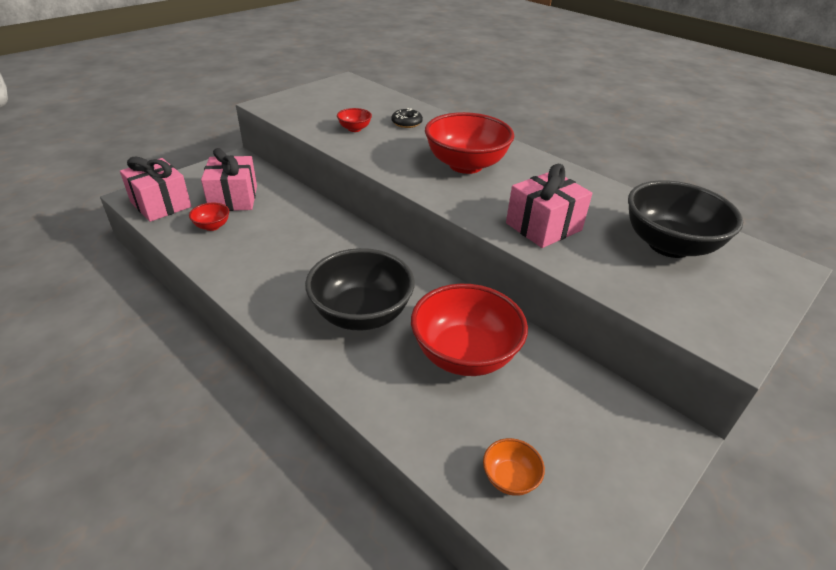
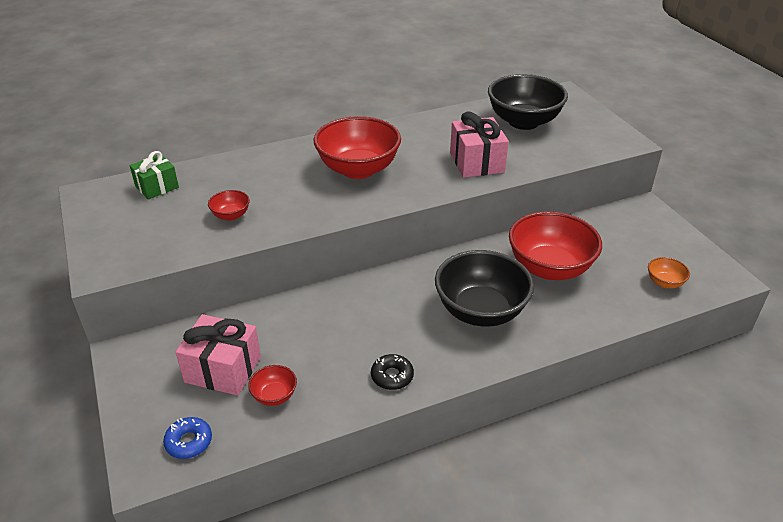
camera: 65 degrees left, 0 degrees up
pink gift [120,157,191,222] -> blue donut [163,417,212,459]
black donut [391,108,423,128] -> black donut moved to [371,354,414,390]
none -> green gift [130,151,179,200]

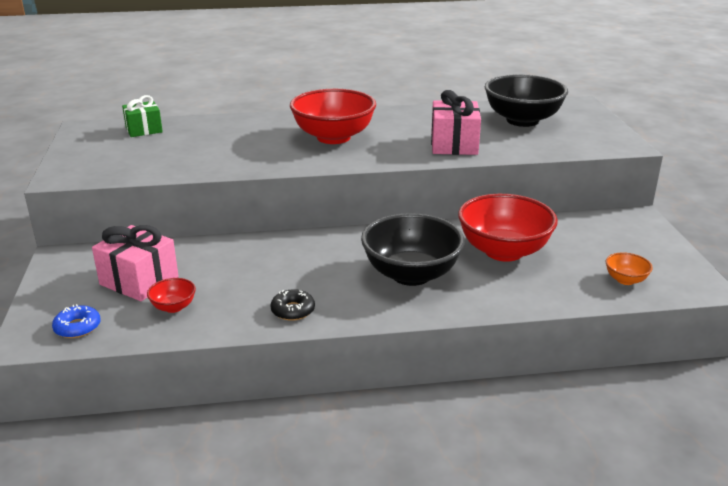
camera: 15 degrees right, 10 degrees down
red bowl [208,190,250,221] -> none

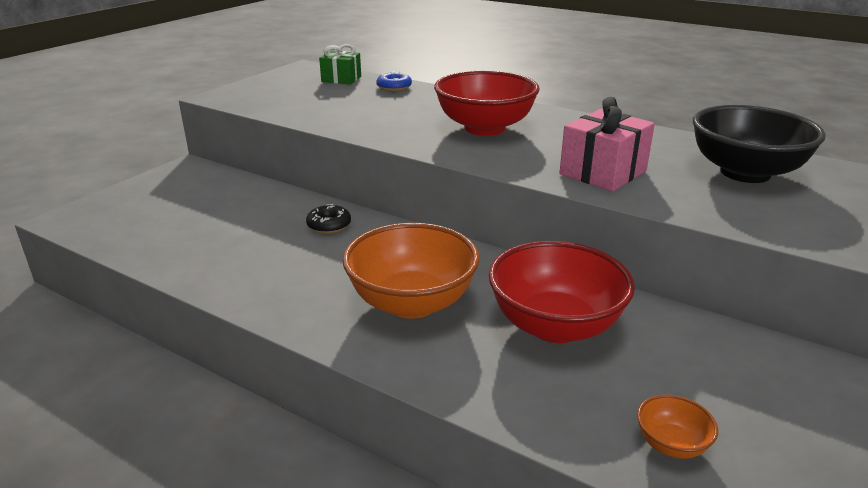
camera: 40 degrees right, 0 degrees up
blue donut [52,304,100,338] -> blue donut moved to [376,71,412,91]
pink gift [92,225,179,301] -> none
red bowl [147,278,196,313] -> none
black donut [270,289,315,321] -> black donut moved to [306,204,351,233]
black bowl [361,213,465,286] -> orange bowl [342,223,479,319]

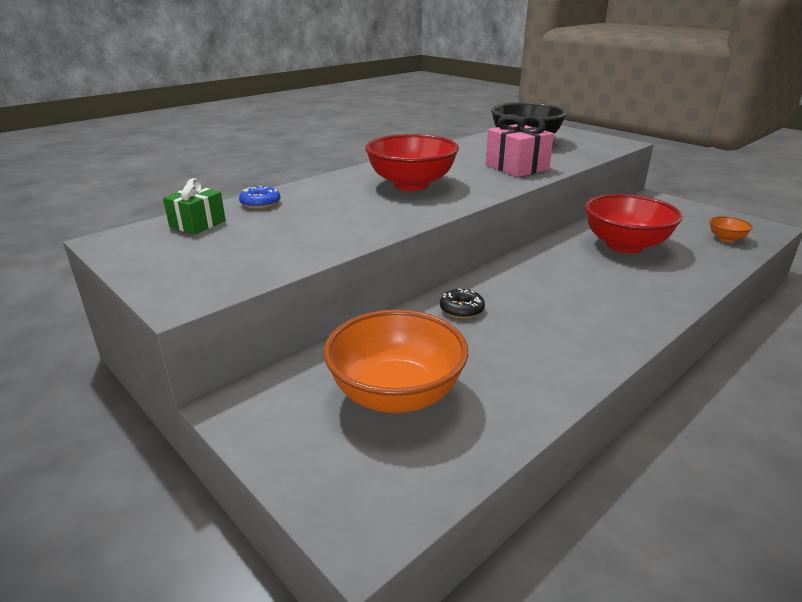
camera: 75 degrees left, 0 degrees up
orange bowl [342,223,479,319] -> orange bowl moved to [324,309,469,413]

